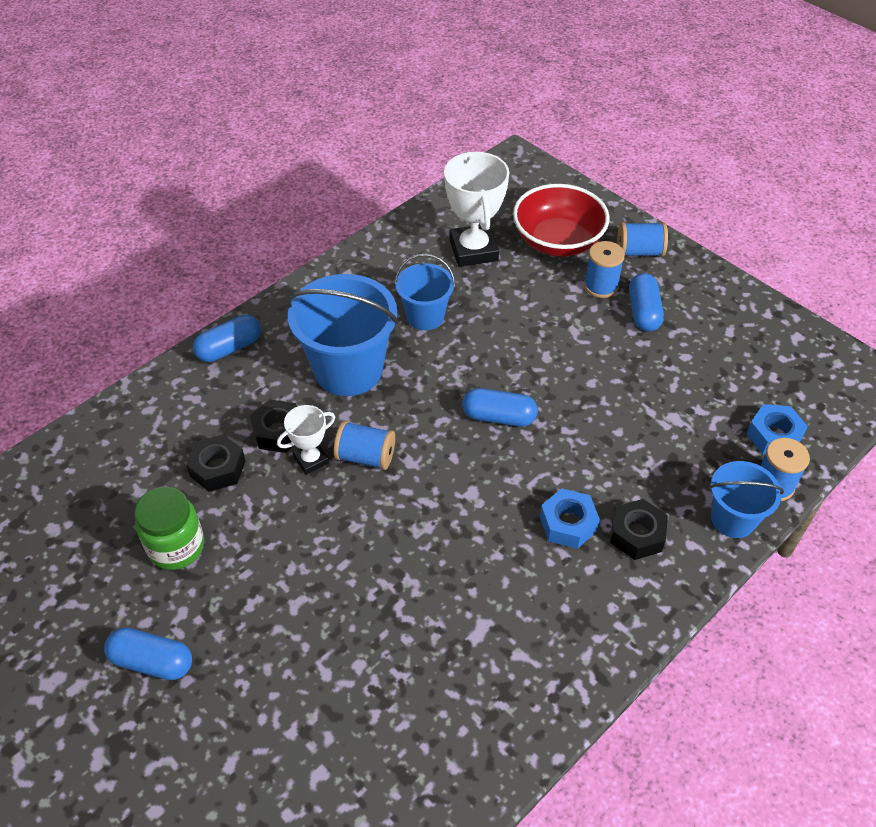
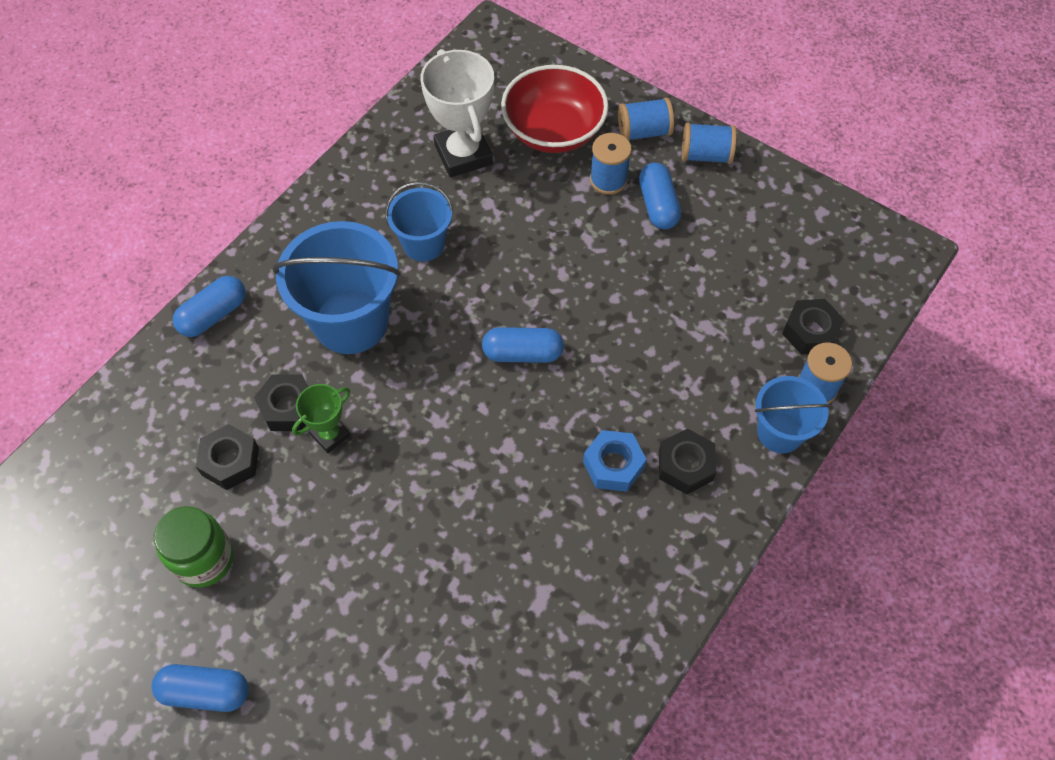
camera: 10 degrees left, 10 degrees up
white trophy [277,405,335,475] -> green trophy [292,384,351,453]
blue spool [334,421,395,470] -> blue spool moved to [682,123,737,164]
blue nut [747,404,808,454] -> black nut [782,299,844,354]

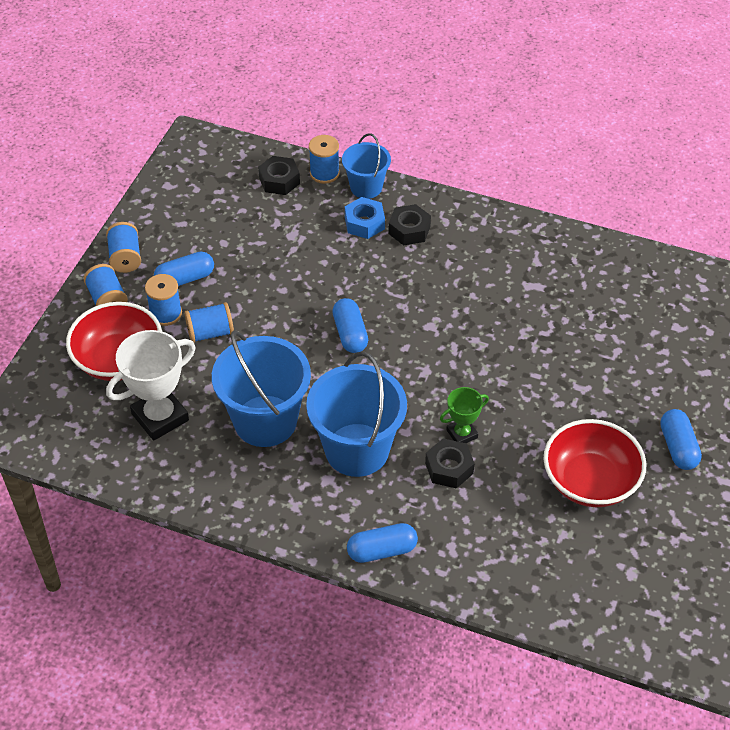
camera: 105 degrees left, 10 degrees down
green jar [154,506,234,587] -> red bowl [544,419,646,507]
blue capsule [173,276,246,337] -> blue capsule turned 45 degrees counterclockwise [347,523,418,563]
black nut [196,424,259,490] -> none
green trophy [292,384,351,453] -> green trophy turned 60 degrees counterclockwise [440,387,489,443]
blue bucket [386,182,453,262] -> blue bucket [212,331,311,447], size x1.73
blue nut [583,430,647,492] -> blue nut moved to [345,197,385,239]
none -> blue spool [185,302,234,343]

